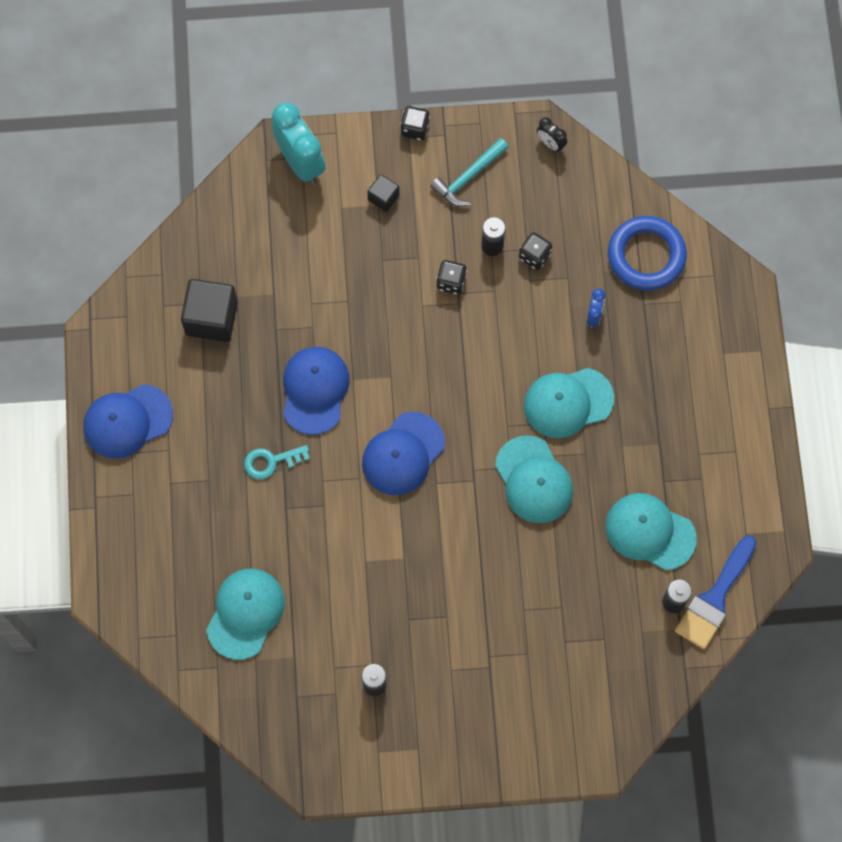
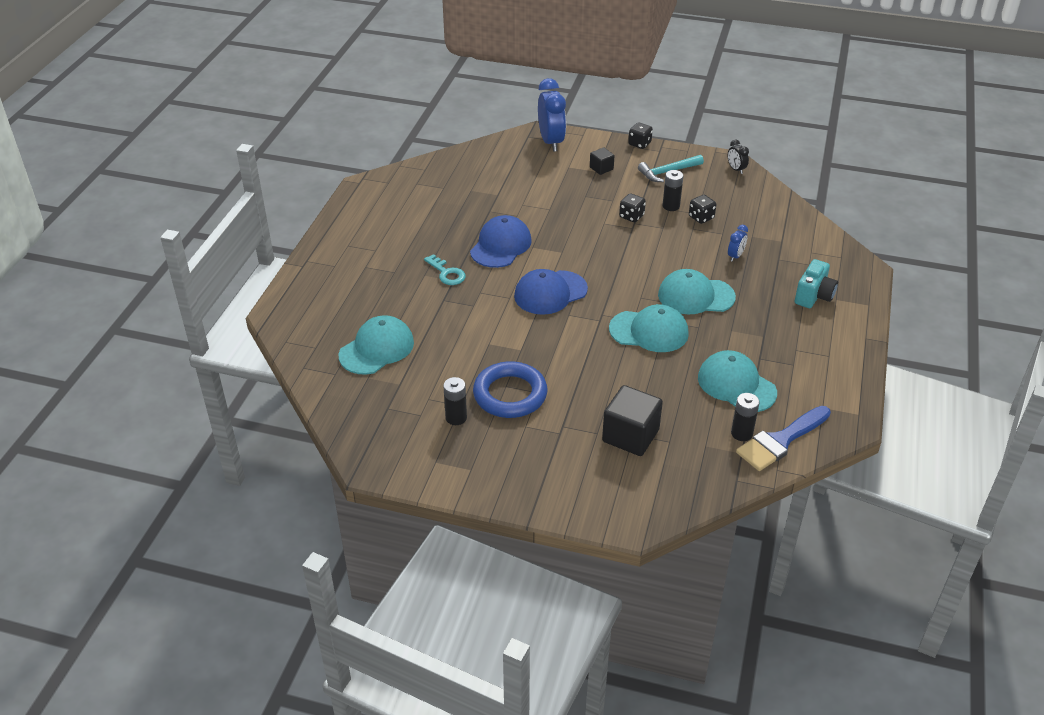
camera: 20 degrees right, 30 degrees down
blue cap [84,384,173,459] -> none
black cube [181,279,238,342] -> black cube moved to [602,385,663,456]
turquoise key [244,445,310,479] -> turquoise key turned 135 degrees counterclockwise [424,254,466,285]
turquoise clock [272,102,325,184] -> blue clock [538,78,566,152]
turquoise cap [495,435,573,523] -> turquoise cap turned 75 degrees counterclockwise [609,304,689,352]
blue ring [608,216,687,290] -> blue ring moved to [473,361,547,418]
none -> turquoise camera [795,259,838,308]

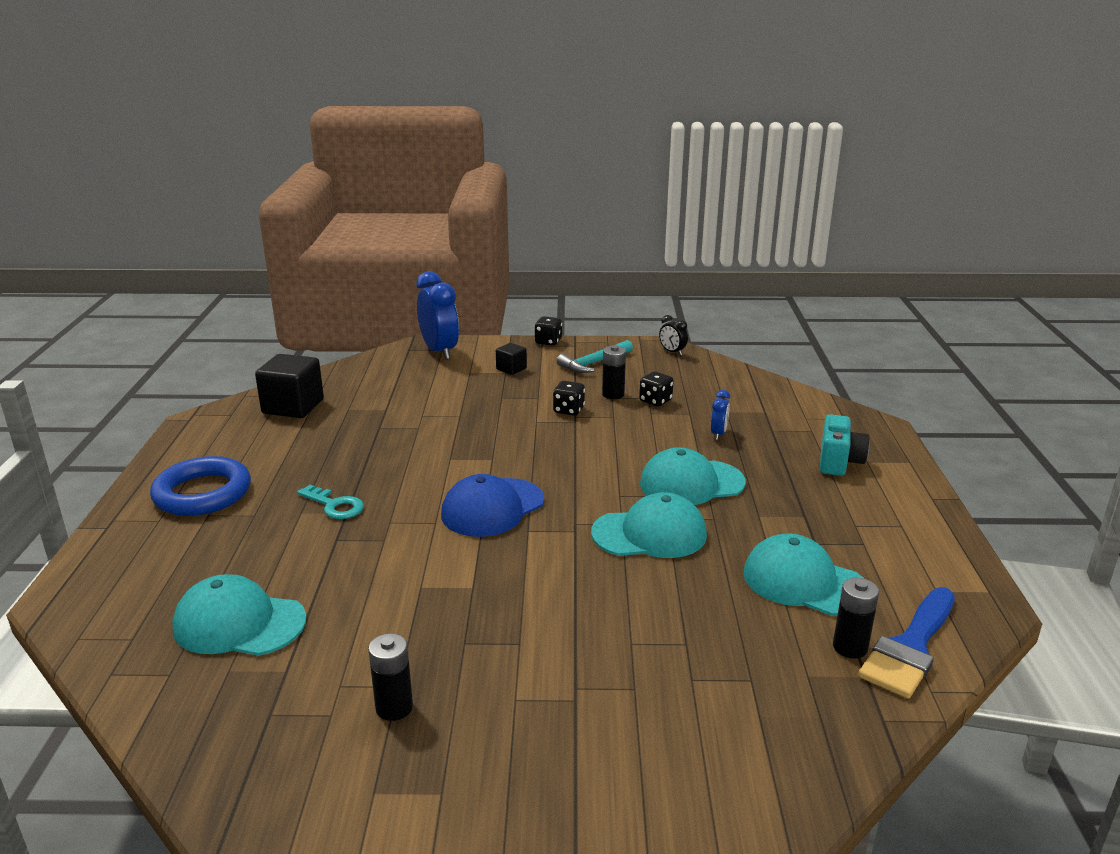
camera: 15 degrees left, 15 degrees down
turquoise cap [339,315,414,375] -> turquoise cap turned 105 degrees counterclockwise [172,574,306,656]
blue cap [470,215,532,268] -> none
blue ring [473,361,547,418] -> blue ring moved to [150,456,251,516]
black cube [602,385,663,456] -> black cube moved to [255,354,324,418]

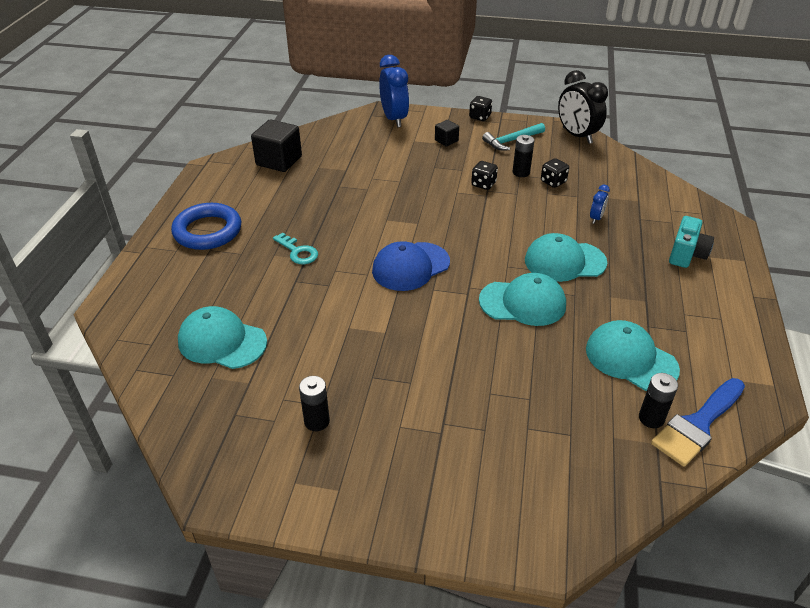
camera: 10 degrees right, 15 degrees up
black clock [659,315,688,355] -> black clock [558,70,608,144], size x2.11

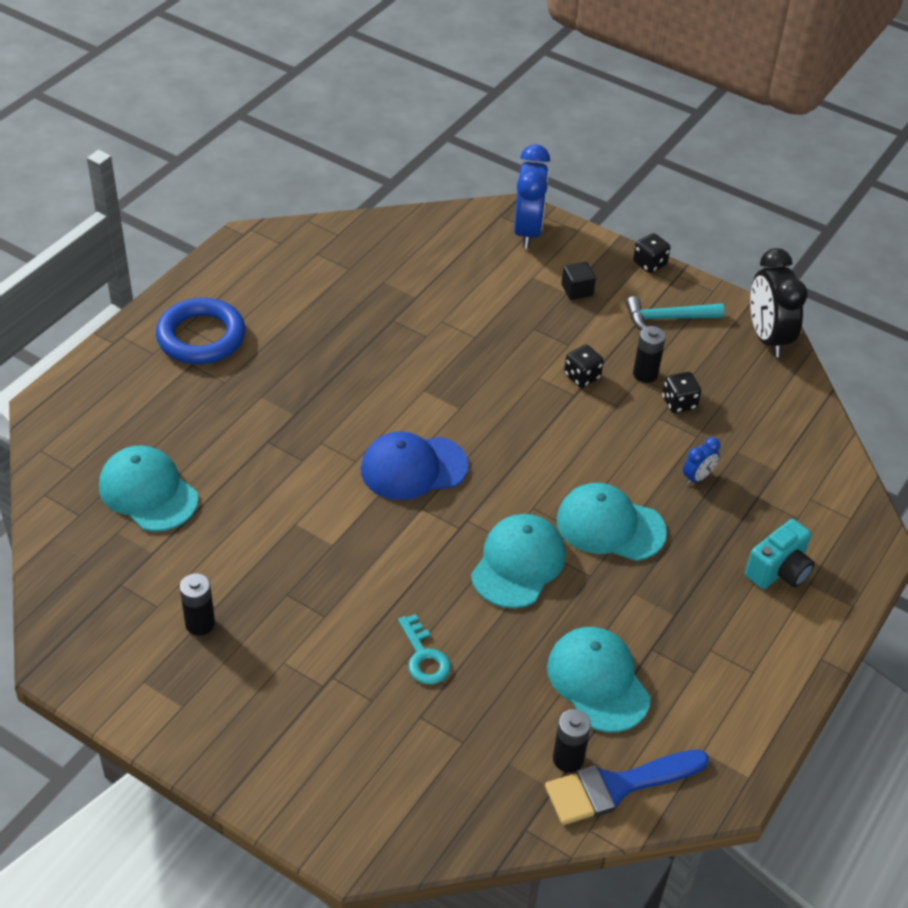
camera: 20 degrees right, 5 degrees up
black cube [251,119,302,172] -> none
turquoise key [273,233,318,264] -> turquoise key moved to [398,614,451,685]
turquoise cap [479,273,566,326] -> turquoise cap turned 90 degrees counterclockwise [471,514,566,608]

